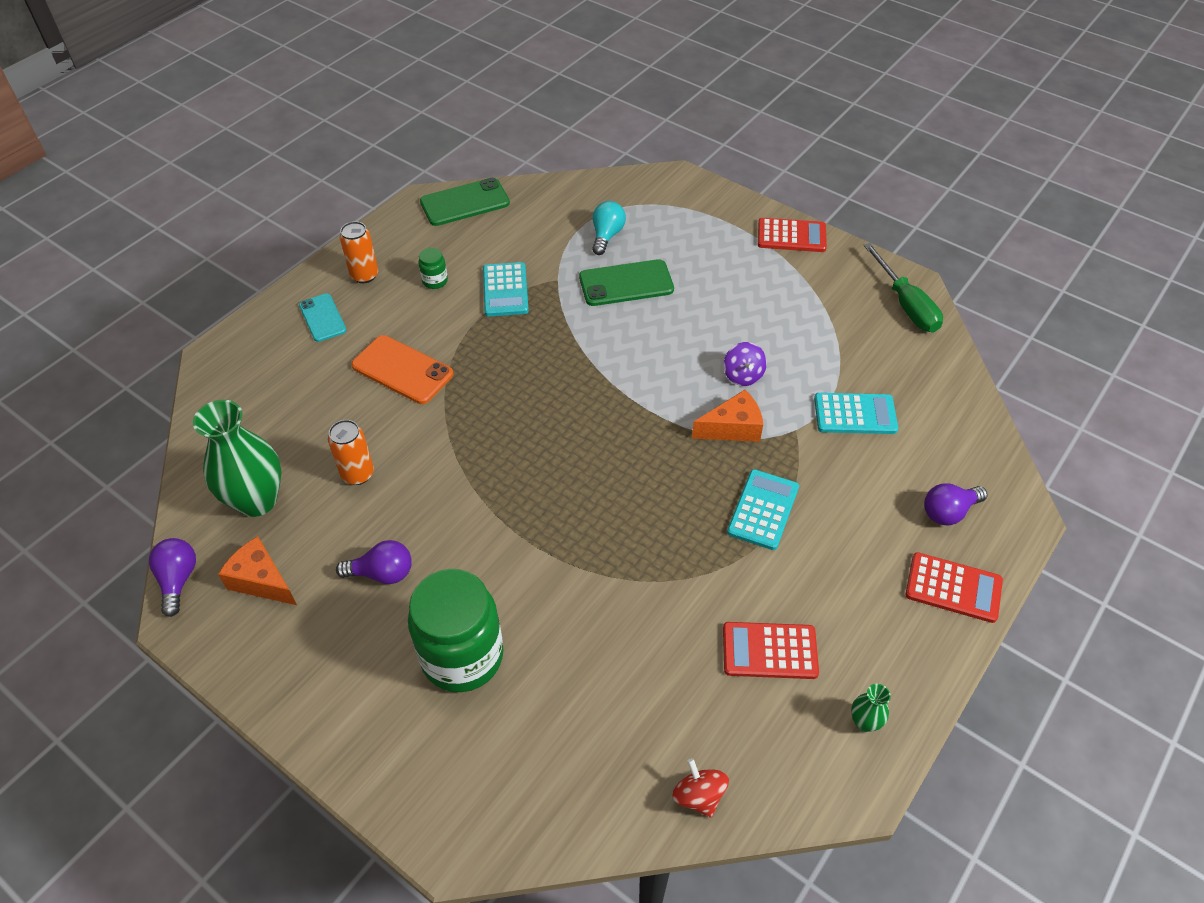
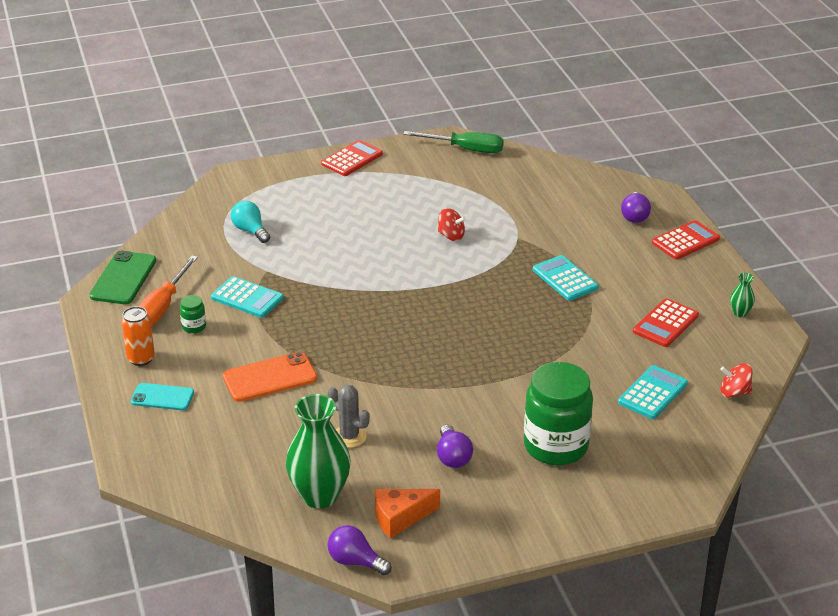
camera: 55 degrees left, 15 degrees down
orange can [328,420,374,485] -> grey cactus [327,385,370,448]
purple light bulb [336,540,412,584] -> purple light bulb turned 135 degrees clockwise [437,424,473,468]
green phone [579,259,674,306] -> none
orange cheese [692,390,763,442] -> none
purple spinning top [724,342,767,386] -> red spinning top [438,208,466,241]
turquoise calculator [814,393,898,434] -> turquoise calculator moved to [618,365,688,419]
none -> orange screwdriver [139,256,198,326]

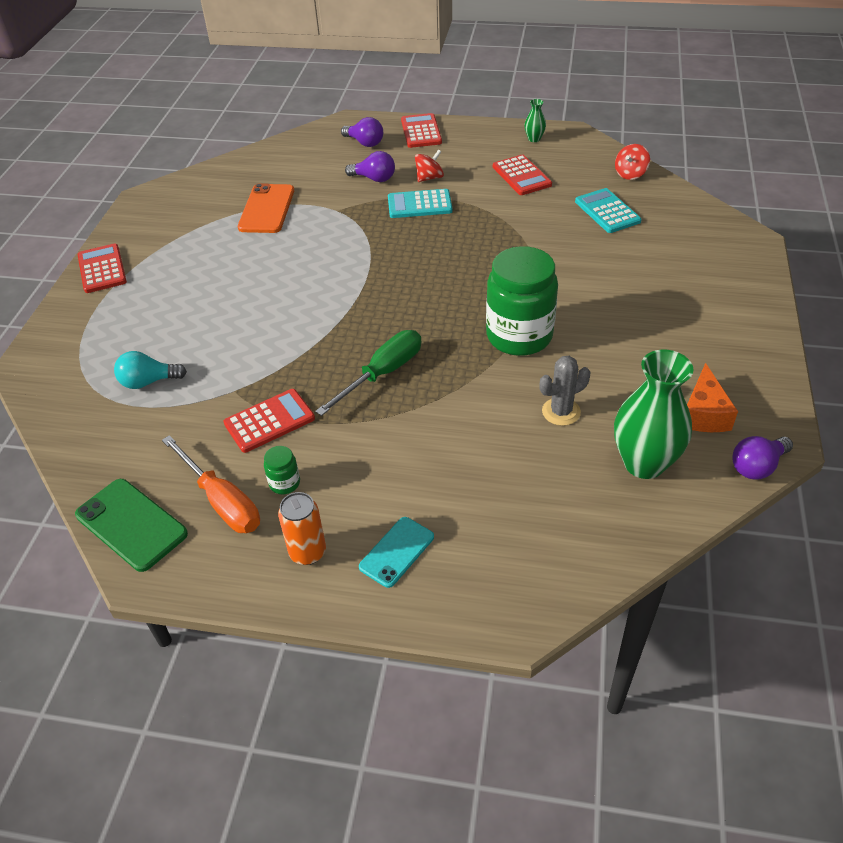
camera: 60 degrees left, 10 degrees up
turquoise calculator [211,276,284,318] -> red calculator [223,389,315,453]
orange phone [223,352,317,402] -> orange phone moved to [238,183,294,233]
green screwdriver [403,131,504,153] -> green screwdriver moved to [315,330,421,416]
purple light bulb [437,424,473,468] -> purple light bulb moved to [345,151,395,182]
red spinning top [438,208,466,241] -> red spinning top moved to [415,149,444,182]
green jar [524,362,593,465] -> green jar moved to [486,246,558,356]

